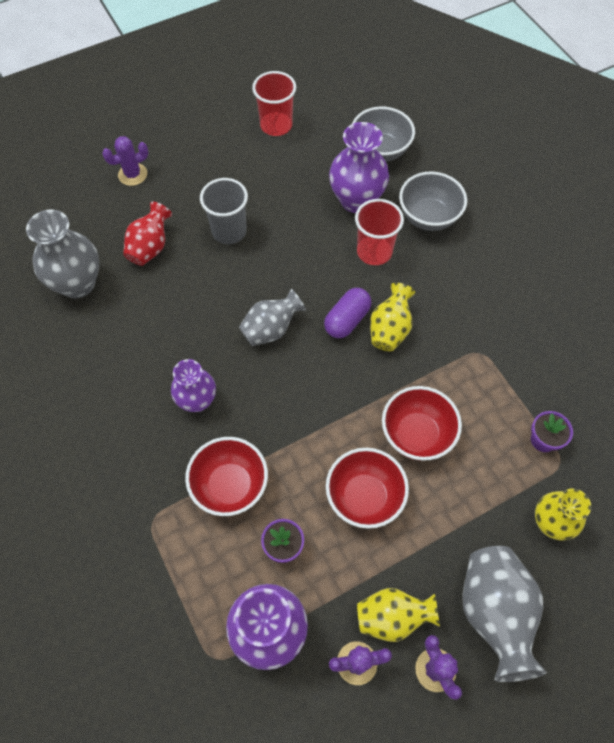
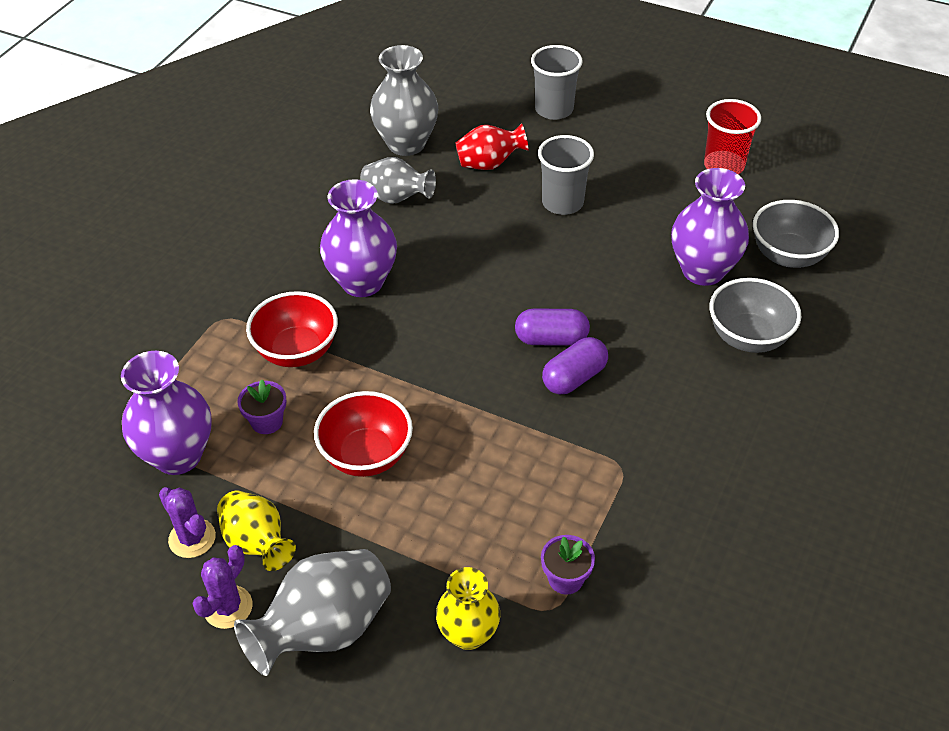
camera: 55 degrees right, 15 degrees down
purple cactus [102,136,148,186] -> grey cup [531,45,583,120]
purple vase [171,359,216,412] -> purple vase [320,179,397,297], size x1.52
grey vase [239,289,306,346] -> grey vase moved to [360,157,436,204]
red cup [355,199,404,265] -> none
yellow vase [370,283,415,351] -> purple capsule [542,337,608,395]
red bowl [382,386,462,461] -> none

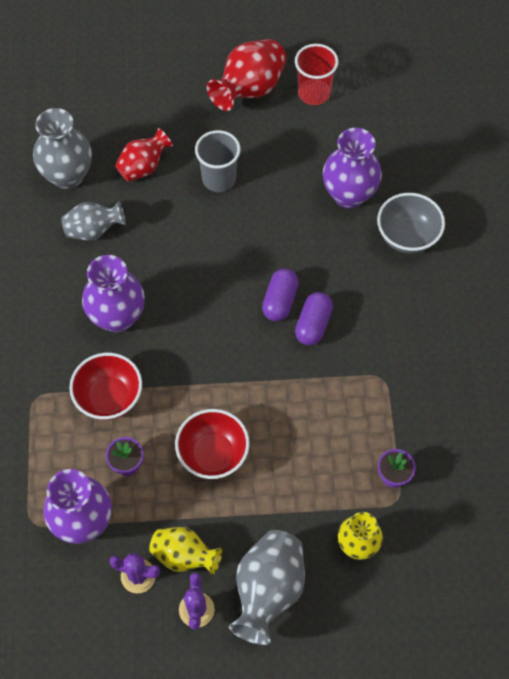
camera: 30 degrees left, 15 degrees up
purple capsule [515,309,590,346] -> purple capsule turned 45 degrees counterclockwise [262,268,299,321]
grey cup [531,45,583,120] -> none
grey bowl [753,200,839,268] -> none
none -> red vase [207,39,287,111]

